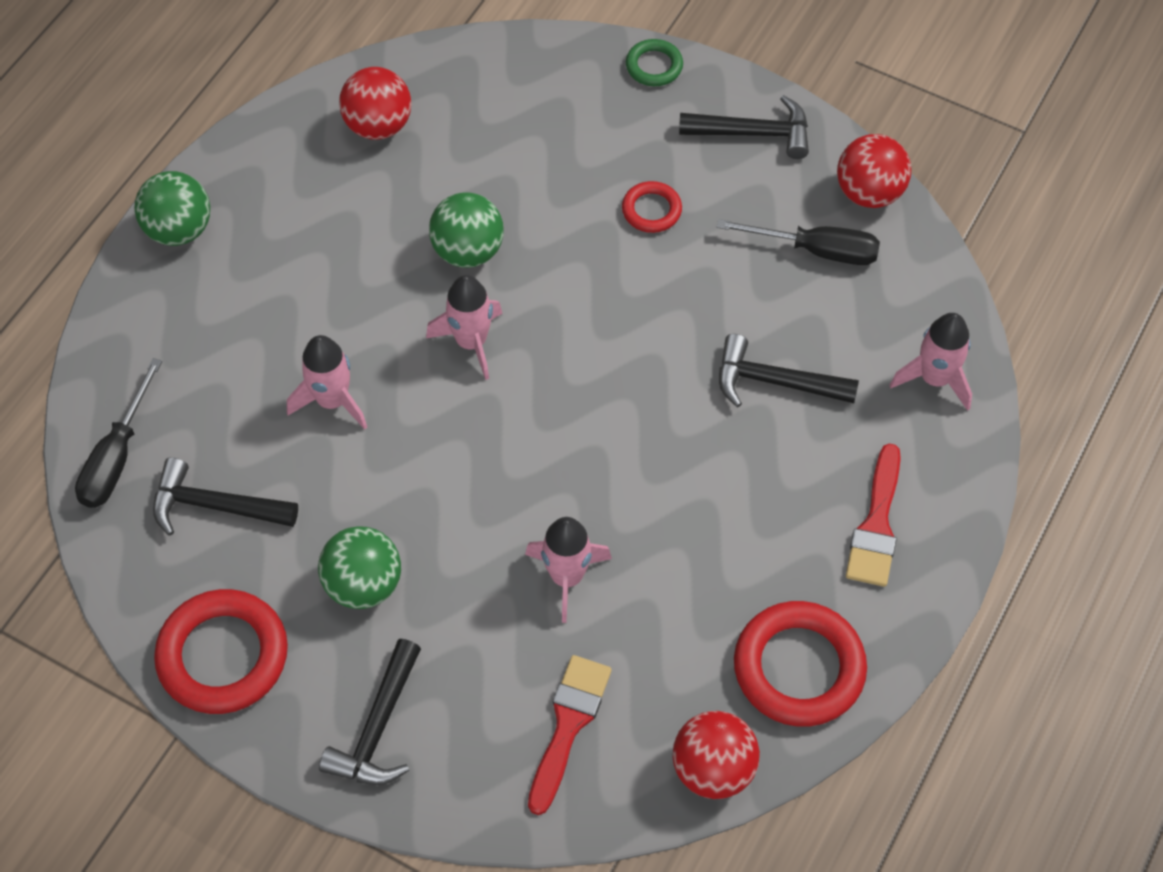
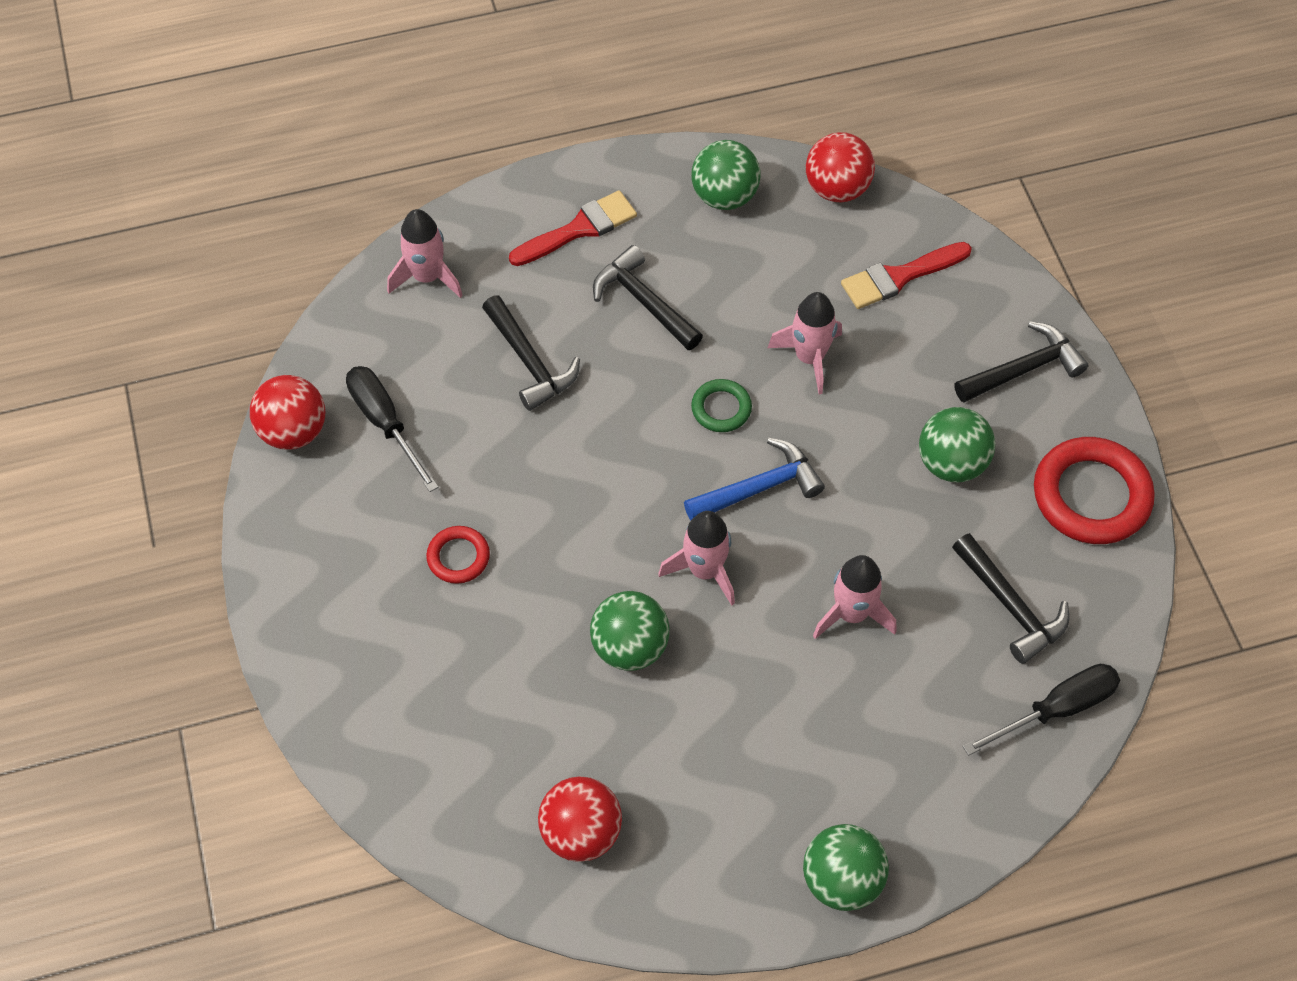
camera: 135 degrees left, 0 degrees up
green ring [626,39,683,86] -> green ring moved to [691,379,752,432]
black hammer [679,95,809,159] -> black hammer moved to [593,245,703,350]
red ring [734,601,867,727] -> green ball [692,140,761,210]
none -> blue hammer [684,438,825,520]

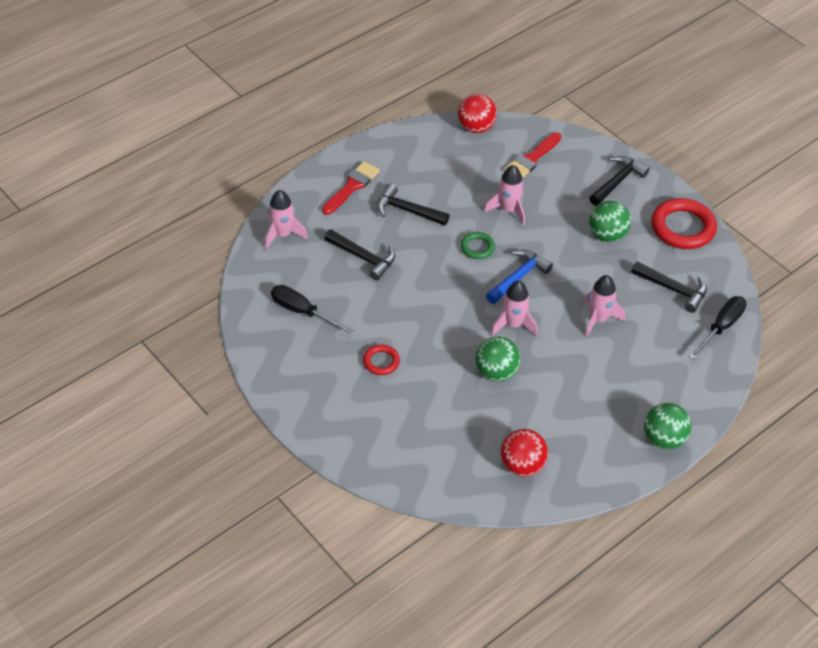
camera: 25 degrees left, 10 degrees down
red ball [250,375,325,450] -> none
green ball [692,140,761,210] -> none

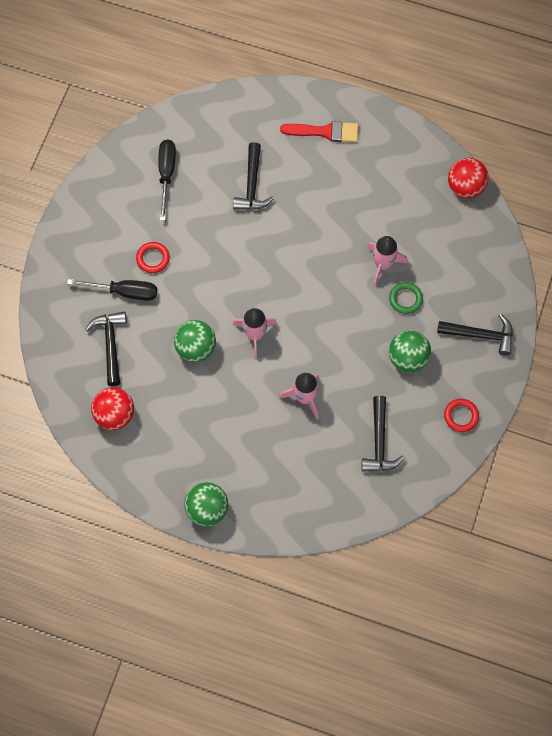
camera: 60 degrees right, 20 degrees up
pink rocket [265,190,308,249] -> none
black hammer [377,183,450,226] -> black hammer moved to [85,311,127,386]
green ring [461,232,495,259] -> green ring moved to [389,282,423,314]
blue hammer [486,250,553,304] -> none
red brush [504,133,562,178] -> none
red ring [651,198,717,249] -> red ring [444,399,479,432], size x0.52
black screwdriver [689,296,747,360] -> black screwdriver moved to [67,279,157,301]

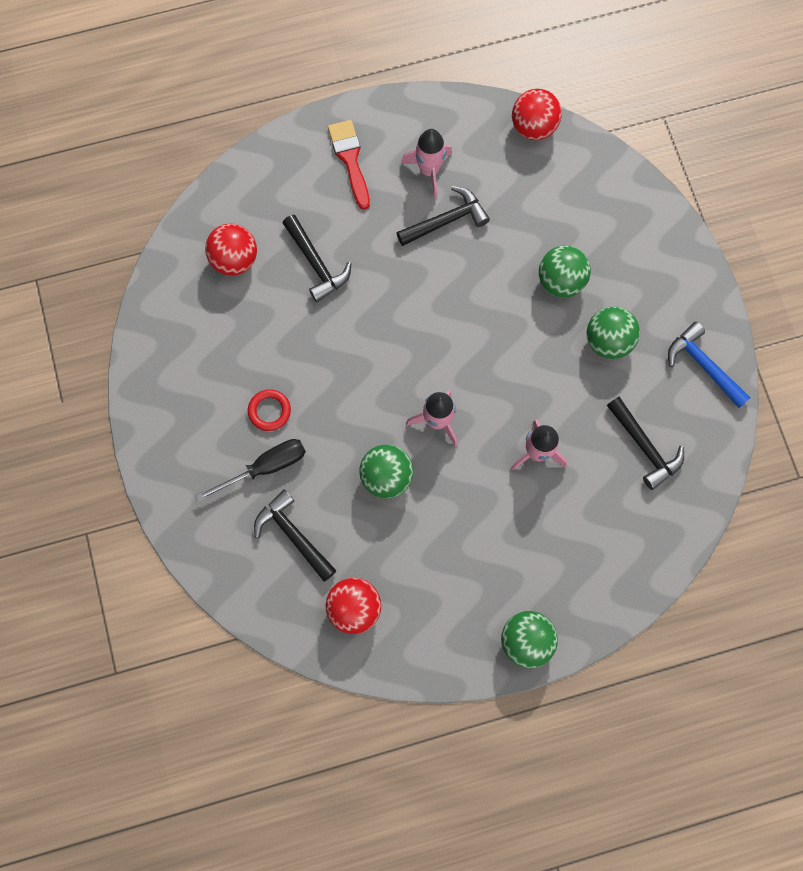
camera: 35 degrees left, 5 degrees up
black screwdriver [158,139,176,221] -> none
red brush [280,121,358,142] -> red brush turned 75 degrees counterclockwise [328,120,370,210]
pink rocket [367,236,408,286] -> pink rocket moved to [401,129,452,197]
green ring [389,282,423,314] -> green ball [539,245,591,298]
black hammer [437,314,513,355] -> black hammer moved to [397,186,490,246]
red ring [444,399,479,432] -> blue hammer [668,322,751,408]
none -> red ball [205,224,257,276]

